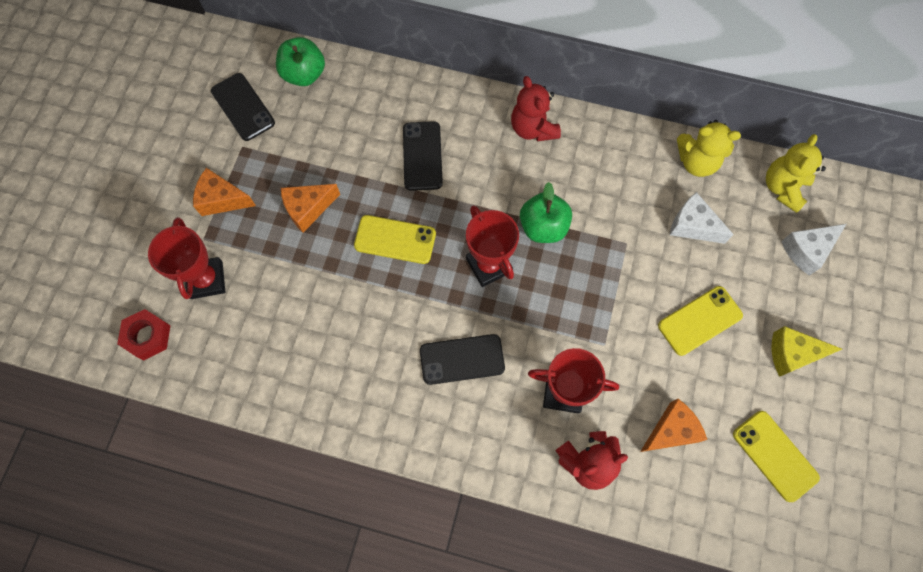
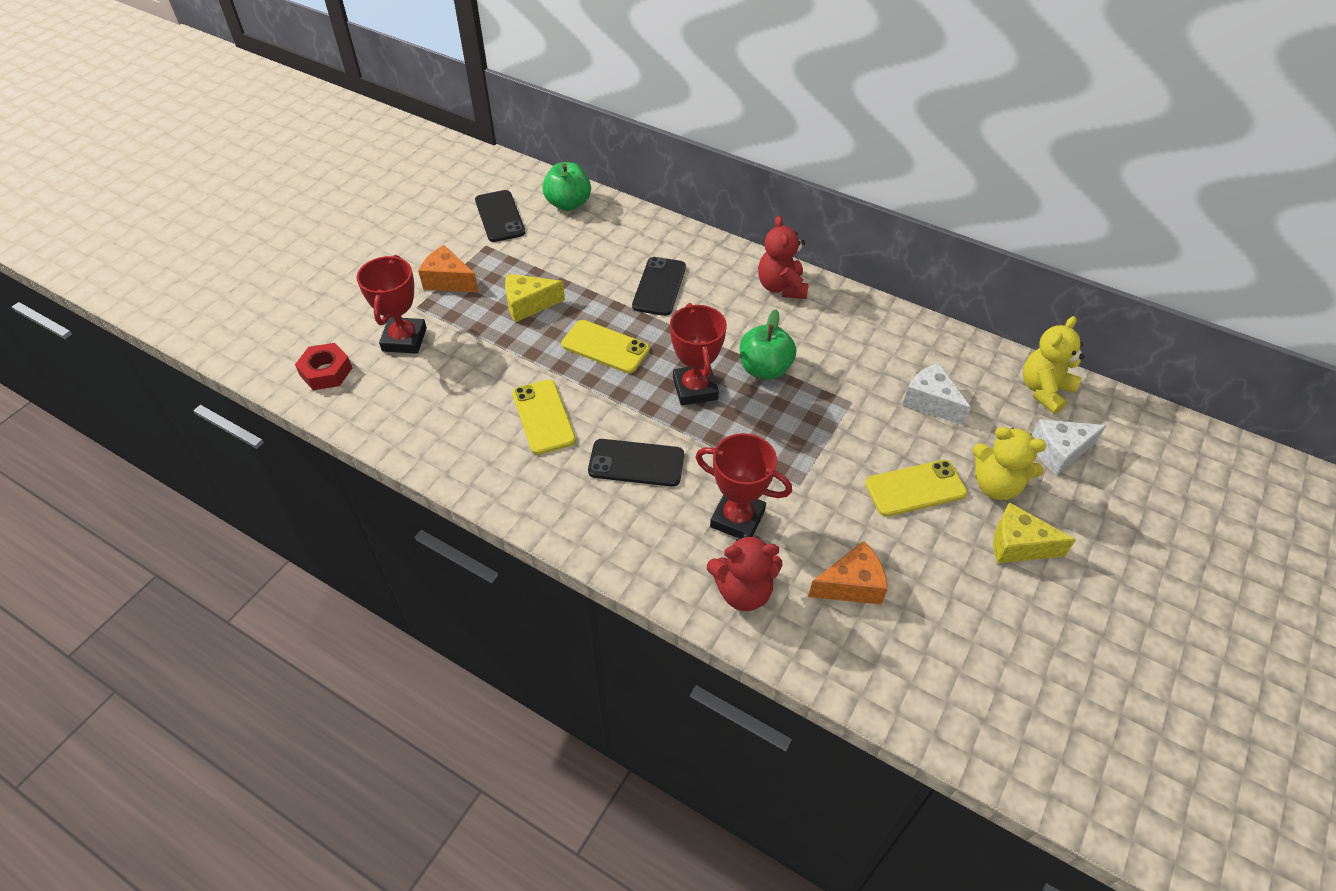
camera: 15 degrees right, 20 degrees down
orange cheese [281,184,340,232] -> yellow cheese [505,274,565,322]
yellow teddy bear [677,120,741,177] -> yellow teddy bear moved to [972,427,1047,500]
yellow phone [733,411,820,502] -> yellow phone moved to [512,380,576,455]

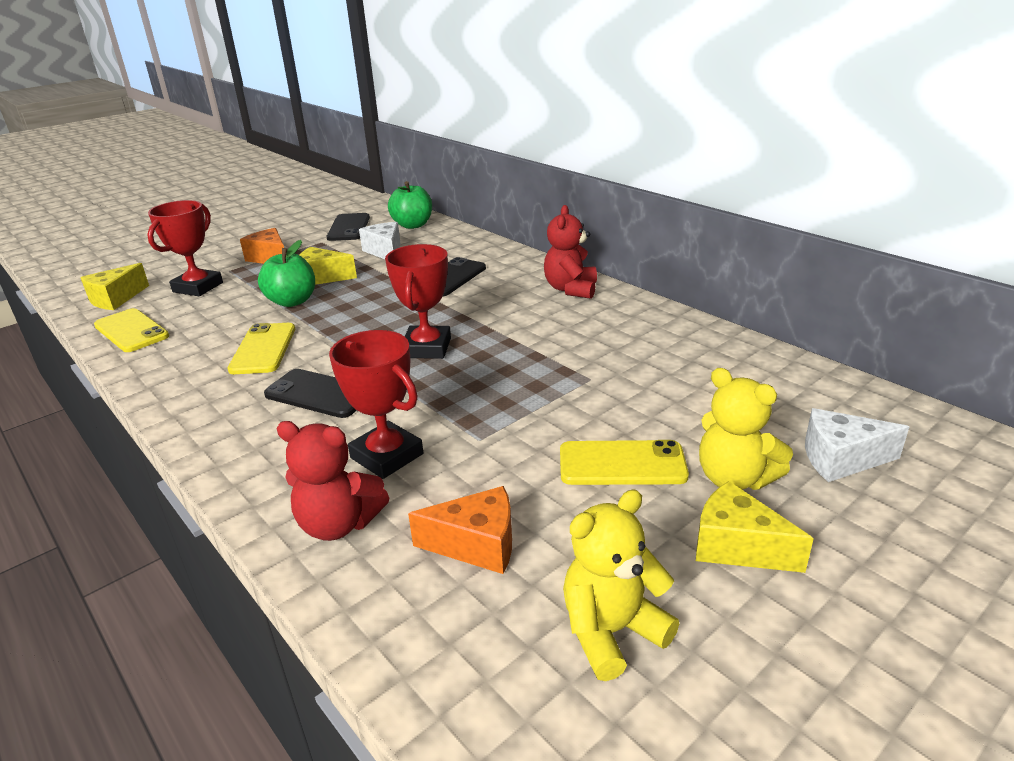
camera: 20 degrees right, 20 degrees down
red nut [295,343,352,390] -> yellow cheese [80,263,149,310]
yellow phone [561,320,650,373] -> yellow phone moved to [94,308,169,352]
green apple [740,309,796,380] -> green apple moved to [258,240,315,307]
white cheese [902,363,971,425] -> white cheese moved to [359,222,401,259]
yellow teddy bear [1023,316,1085,414] -> yellow teddy bear moved to [563,490,679,681]

